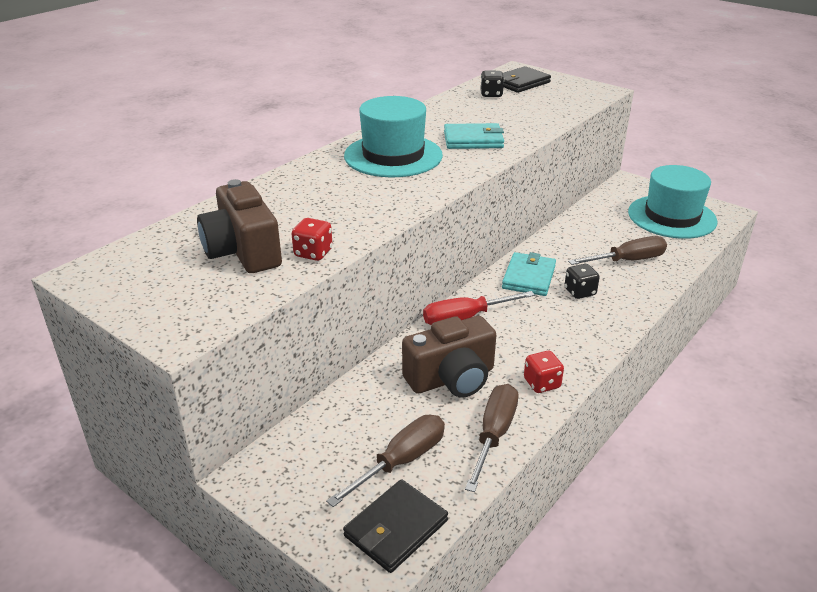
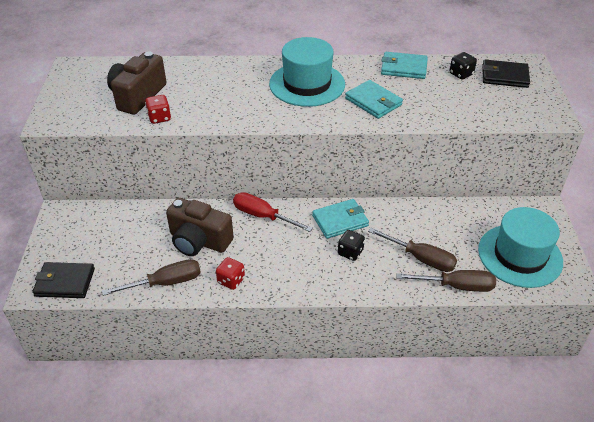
camera: 50 degrees right, 10 degrees up
brown screwdriver [326,415,445,507] -> brown screwdriver moved to [396,270,496,292]
none -> turquoise wallet [381,52,428,79]

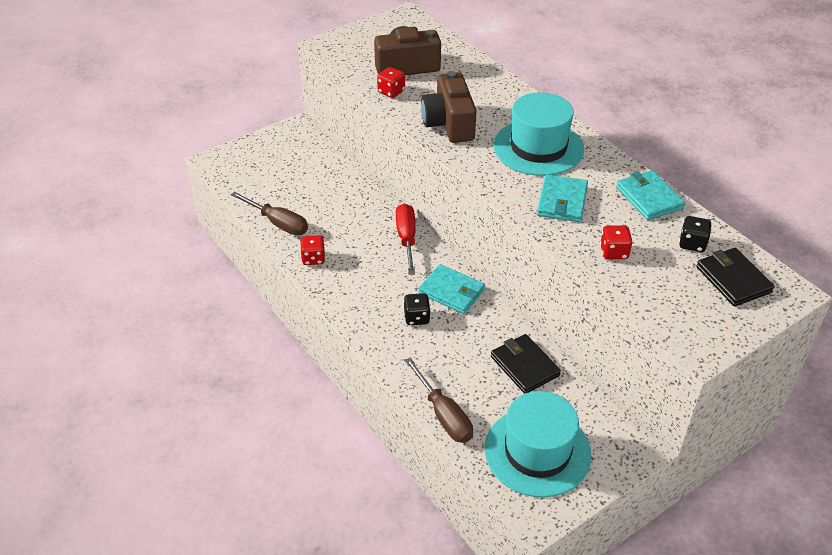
camera: 55 degrees right, 0 degrees up
black wallet [32,262,95,298] -> black wallet moved to [491,334,561,394]
brown camera [166,198,234,256] -> brown camera moved to [421,71,477,143]
brown screwdriver [368,228,457,272] -> none
none -> red dice [600,225,632,259]

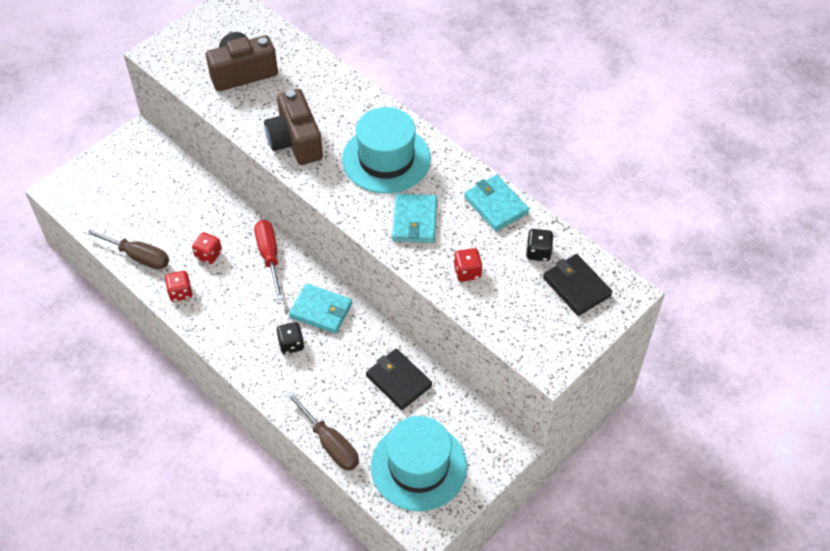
camera: 10 degrees left, 10 degrees up
red dice [377,67,405,98] -> red dice moved to [192,232,222,264]

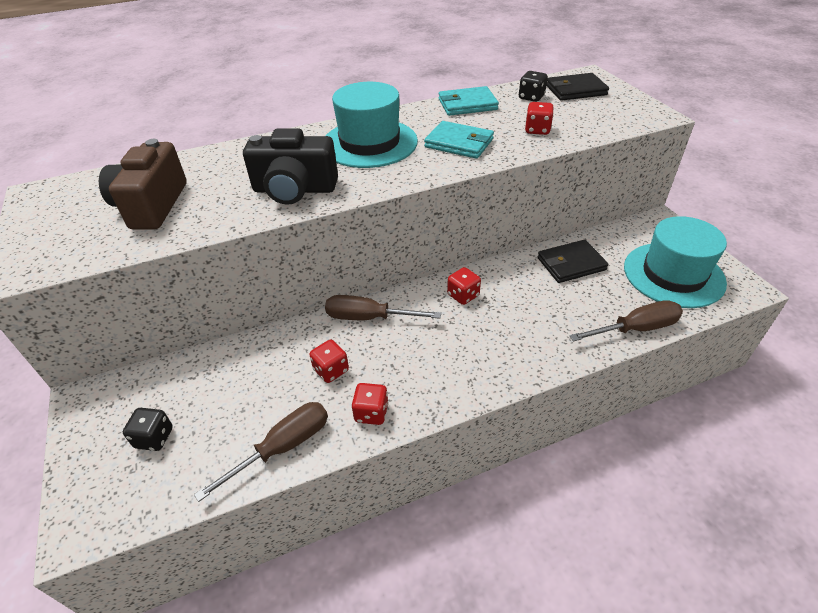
camera: 65 degrees left, 10 degrees down
red screwdriver [254,220,283,300] -> brown screwdriver [325,295,441,320]
brown camera [264,89,323,165] -> black camera [243,128,338,205]
black dice [276,322,304,354] -> black dice moved to [123,408,173,451]
turquoise wallet [289,283,352,334] -> red dice [447,267,481,305]

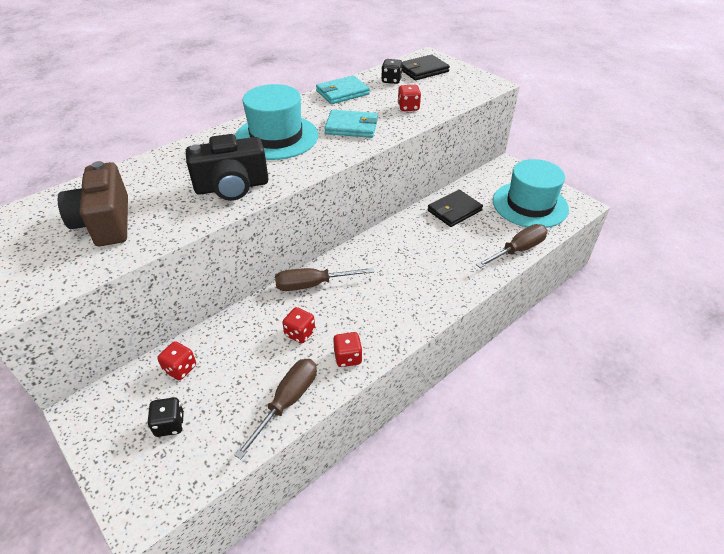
camera: 20 degrees left, 0 degrees up
red dice [447,267,481,305] -> red dice moved to [157,341,196,380]

